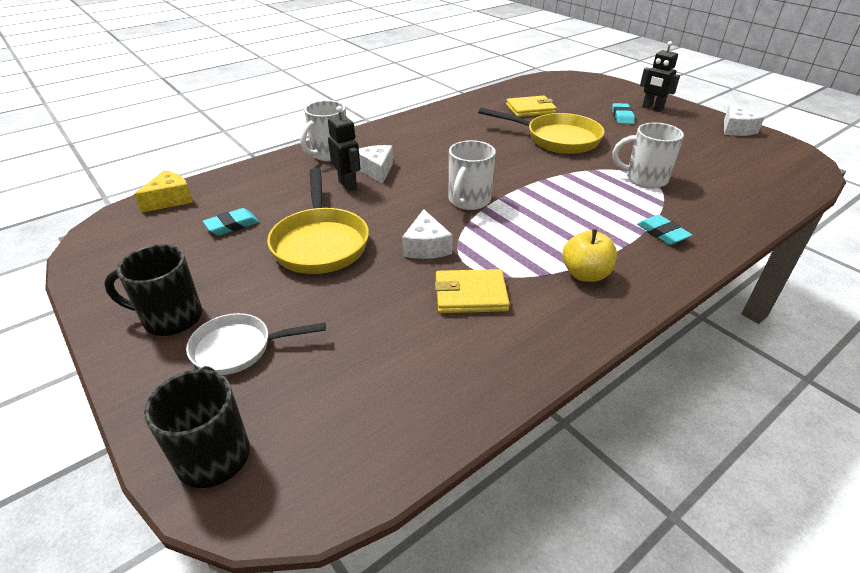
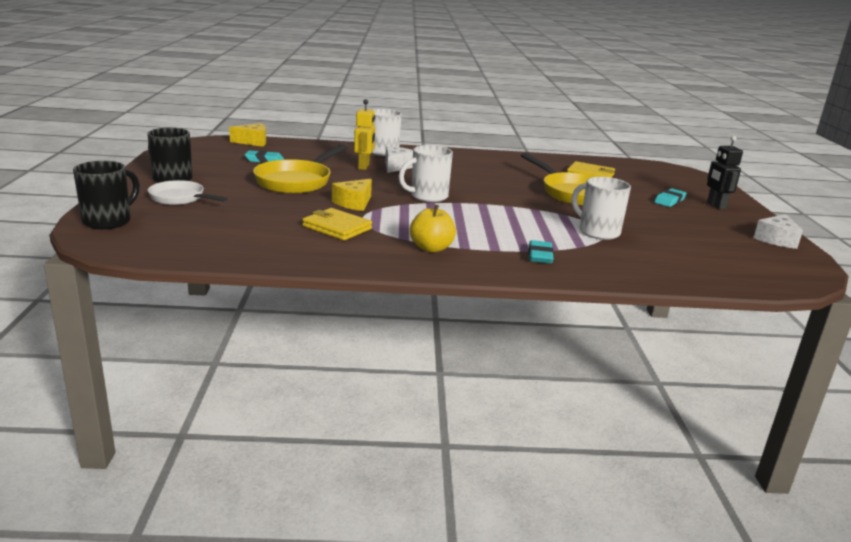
camera: 35 degrees right, 15 degrees down
black robot [328,106,360,192] -> yellow robot [354,99,375,170]
white cheese [402,209,453,259] -> yellow cheese [332,179,372,211]

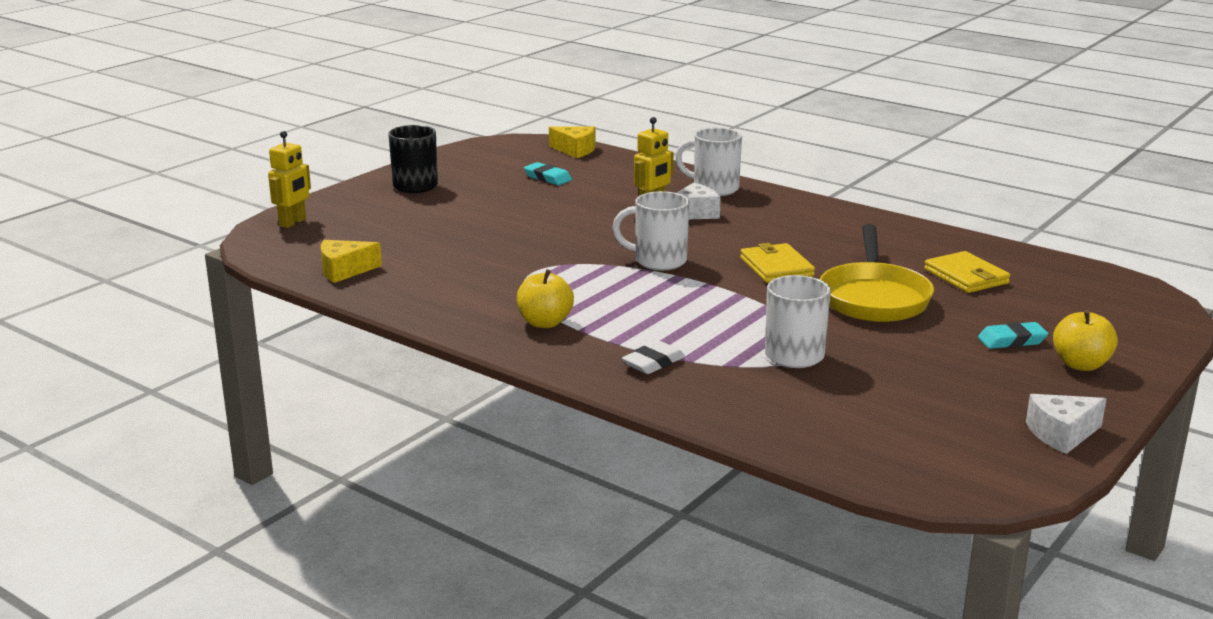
camera: 40 degrees right, 0 degrees up
black mug [73,161,140,229] -> yellow robot [268,131,311,228]
white pan [148,180,228,205] -> none
yellow pan [253,144,347,194] -> none
yellow wallet [302,208,372,240] -> yellow wallet moved to [740,243,815,283]
yellow cheese [332,179,372,211] -> yellow cheese moved to [321,240,382,283]
turquoise eraser [528,240,554,264] -> white eraser [622,341,685,374]
black robot [707,136,743,209] -> yellow apple [1053,310,1118,371]

